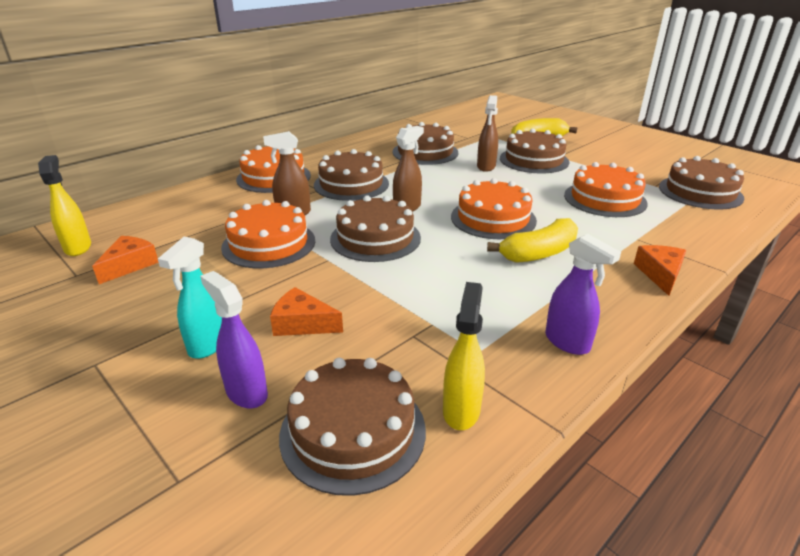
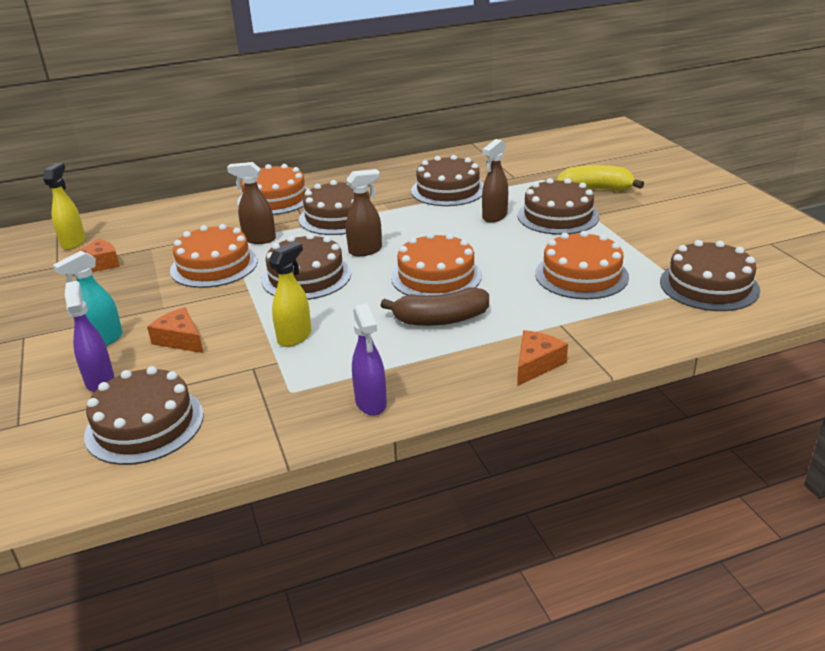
camera: 25 degrees right, 0 degrees up
yellow spray bottle [443,282,485,430] -> yellow spray bottle moved to [268,241,311,347]
yellow banana [487,218,578,263] -> brown banana [380,287,489,326]

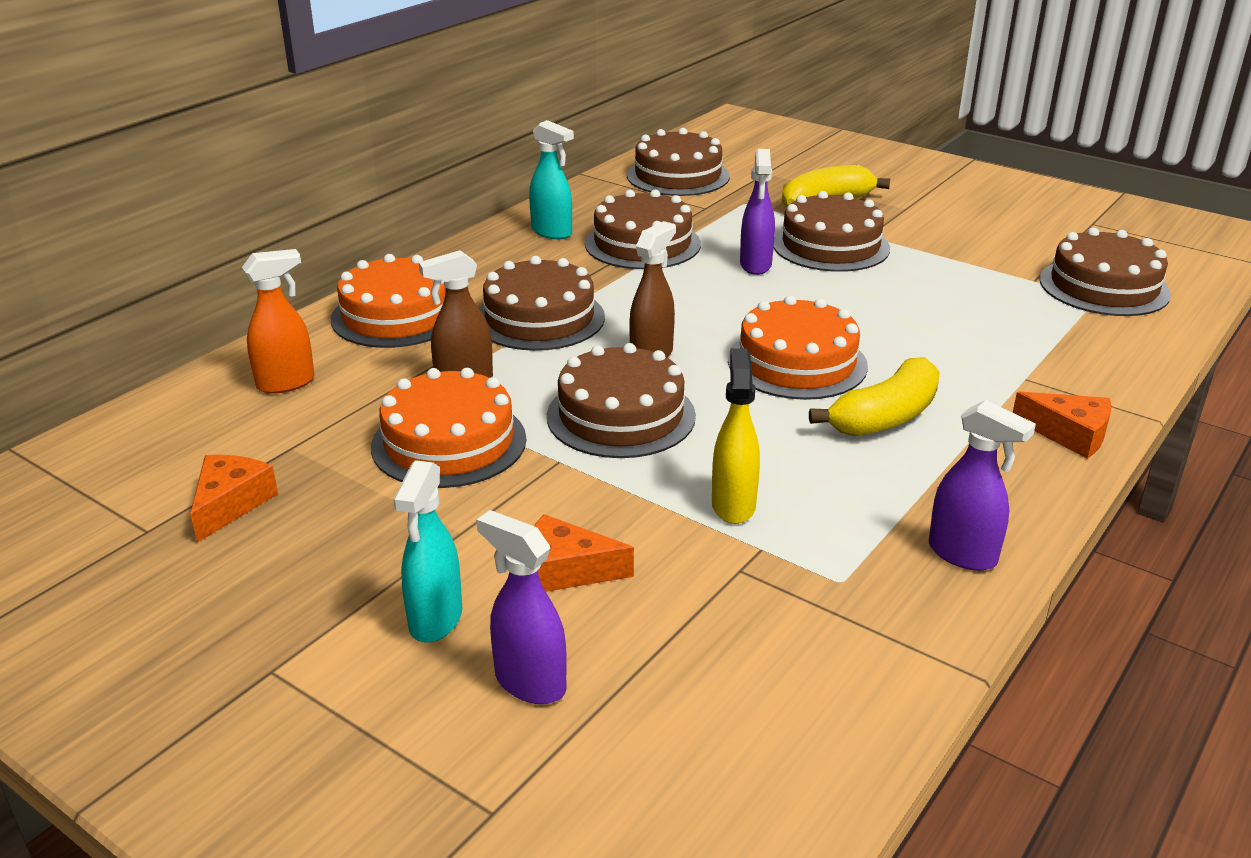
camera: 35 degrees left, 0 degrees up
yellow spray bottle [43,163,85,250] -> none
brown cake [84,366,204,465] -> brown cake moved to [627,128,730,196]
brown banana [380,287,489,326] -> yellow banana [809,357,940,436]
brown spray bottle [482,139,508,223] -> purple spray bottle [740,149,775,275]
orange cheese [517,330,568,386] -> orange cheese turned 120 degrees clockwise [1013,392,1111,459]
orange cake [535,231,629,299] -> none
none -> orange spray bottle [242,249,314,394]
none -> turquoise spray bottle [529,120,574,239]

